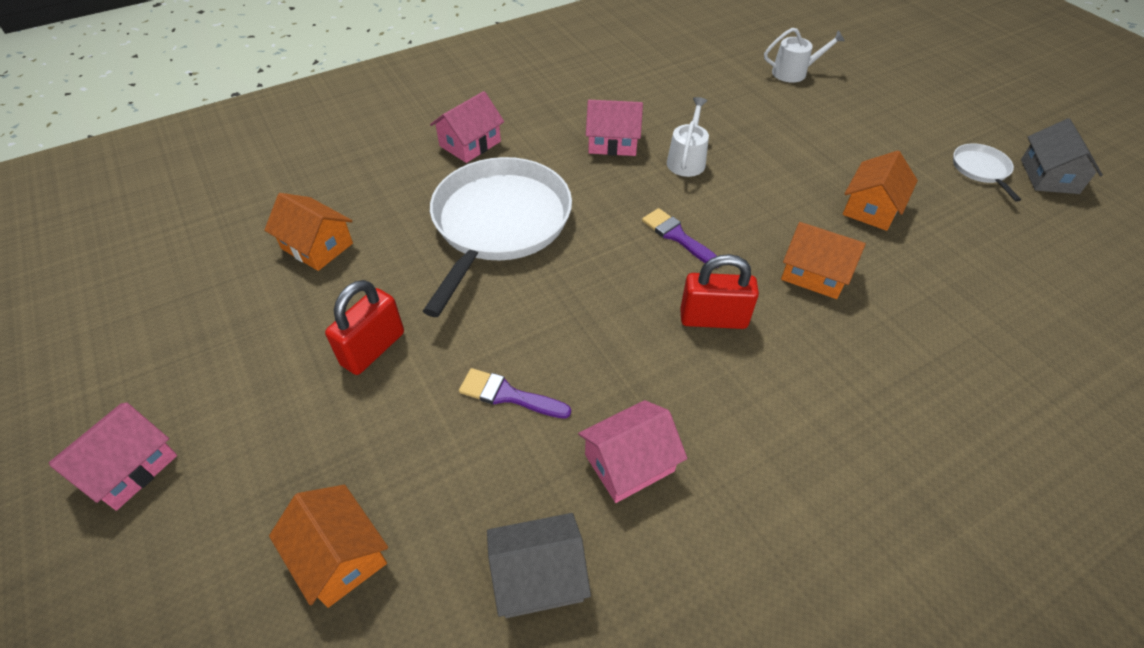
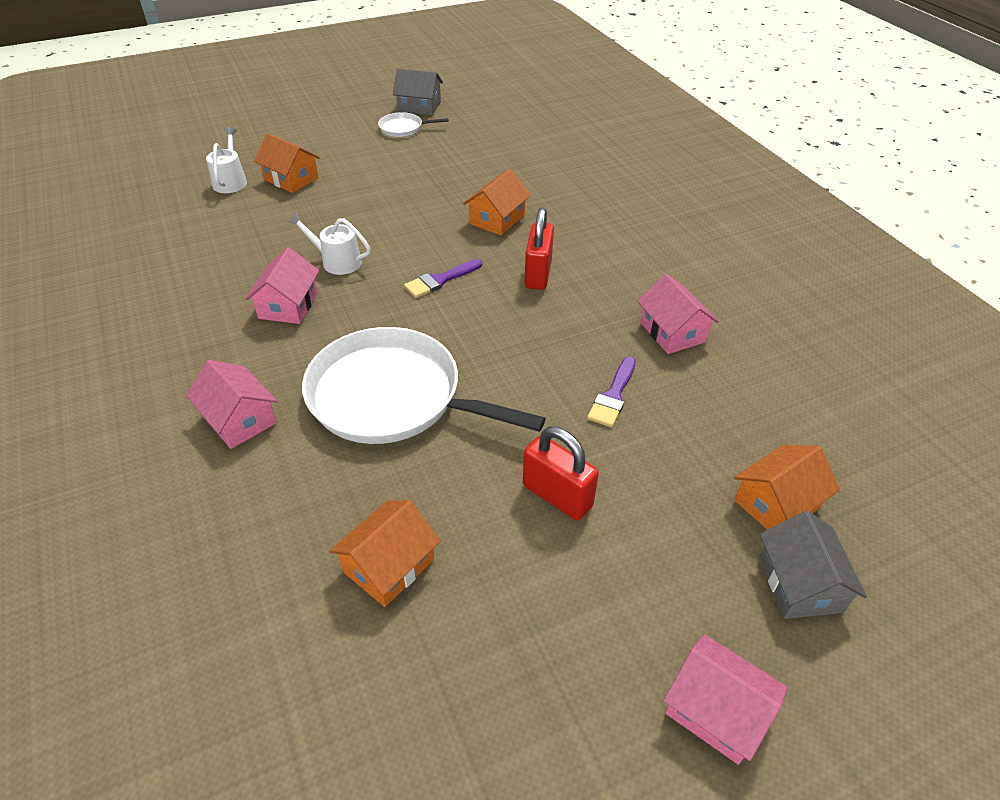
camera: 85 degrees left, 5 degrees down
grey house [487,513,591,618] -> grey house moved to [759,511,867,619]
orange house [843,151,918,231] -> orange house moved to [254,133,320,193]

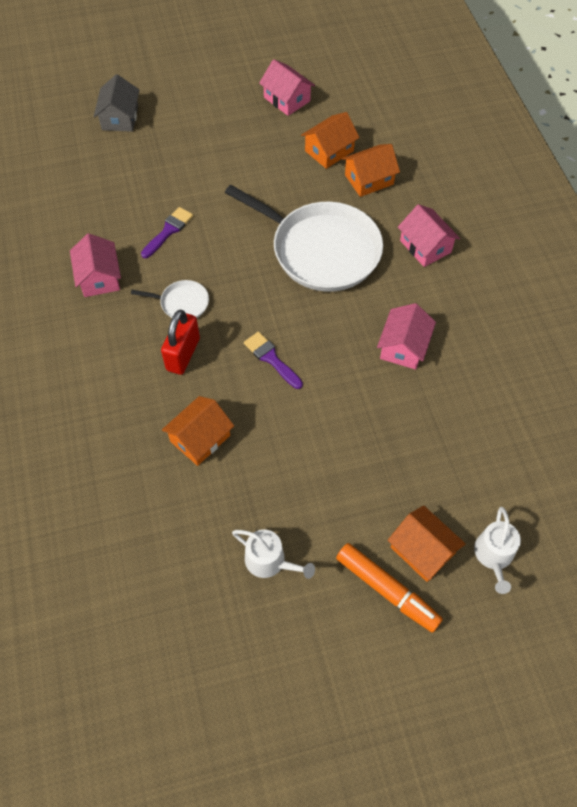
camera: 170 degrees left, 15 degrees up
white watering can [288,212,371,275] -> white watering can moved to [232,529,315,579]
white pan [378,112,449,137] -> white pan moved to [131,280,209,318]
grey house [393,68,443,115] -> none
purple brush [404,259,482,298] -> purple brush turned 105 degrees counterclockwise [244,332,303,389]
red padlock [523,427,599,520] -> none
pink house [663,634,788,765] -> pink house moved to [259,59,315,116]
orange house [734,445,840,530] -> orange house moved to [342,144,400,197]
none -> orange marker [336,543,443,633]

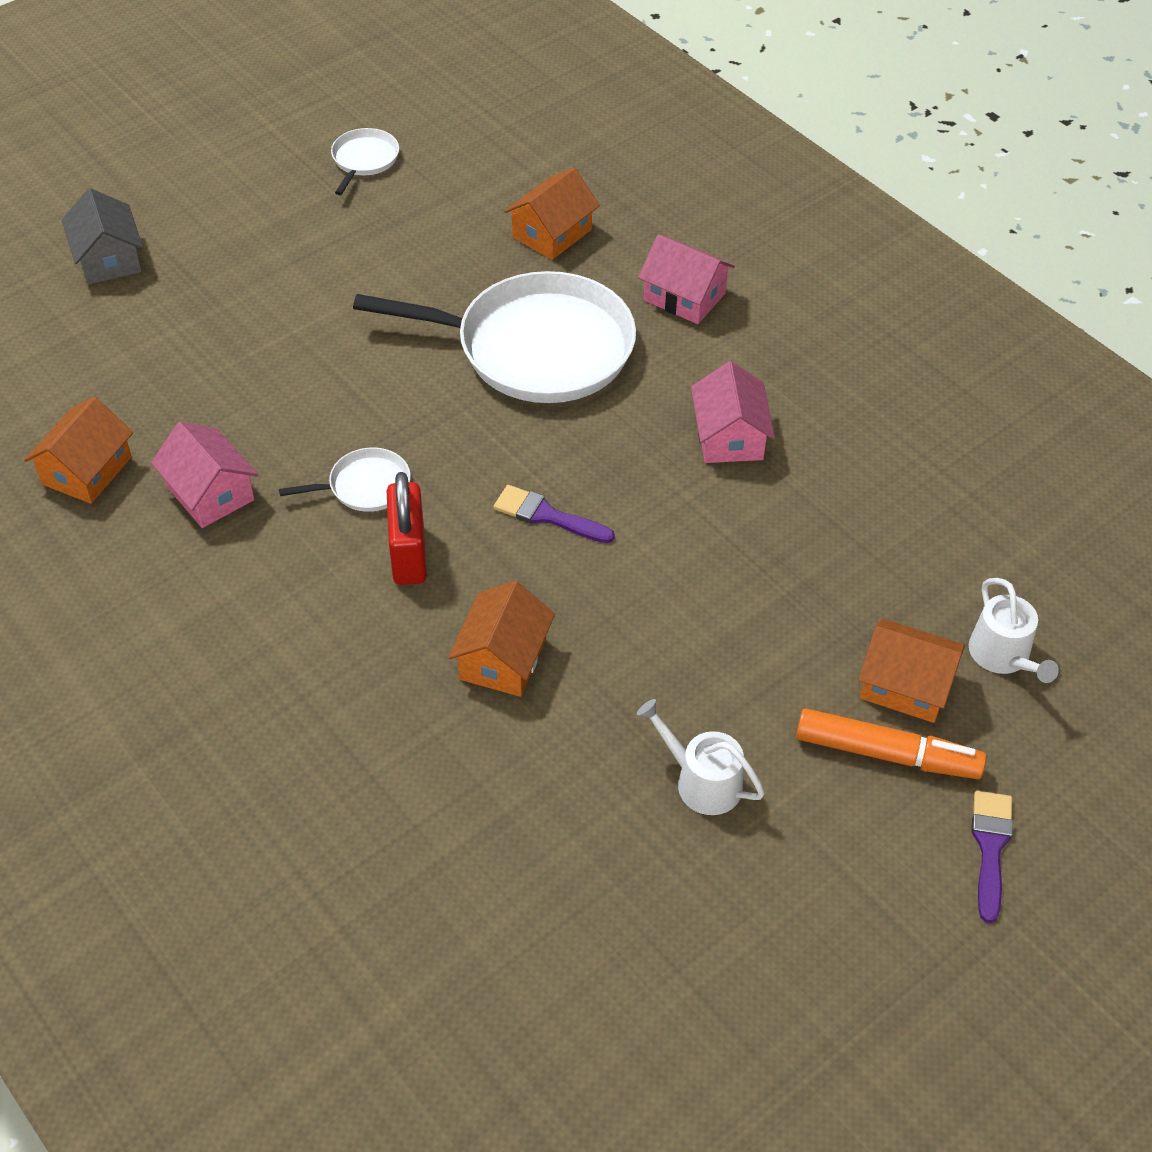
camera: 25 degrees left, 10 degrees down
purple brush [141,207,193,258] -> purple brush moved to [972,791,1013,923]
white watering can [232,529,315,579] -> white watering can turned 150 degrees counterclockwise [637,699,765,815]
pink house [259,59,315,116] -> white pan [331,128,399,195]
orange house [301,112,360,169] -> orange house moved to [24,397,133,504]

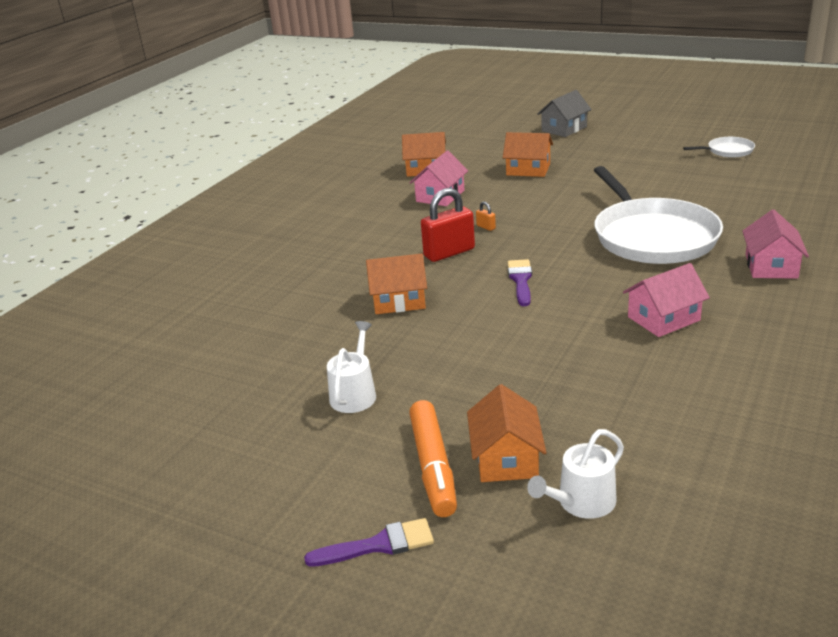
camera: 70 degrees right, 20 degrees down
white pan [279,448,411,512] -> orange padlock [476,201,496,231]
orange house [504,167,600,260] -> orange house moved to [503,132,553,177]

